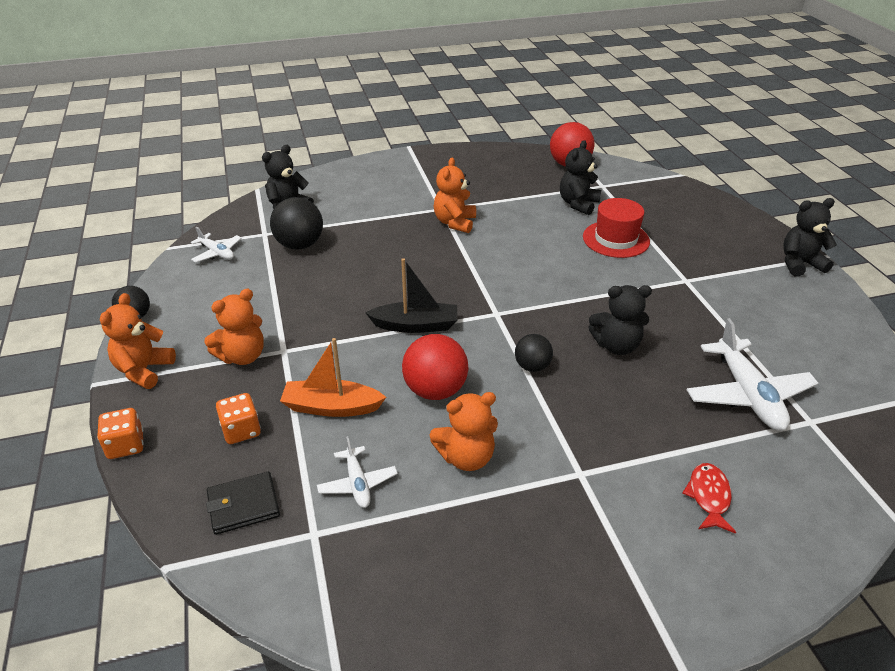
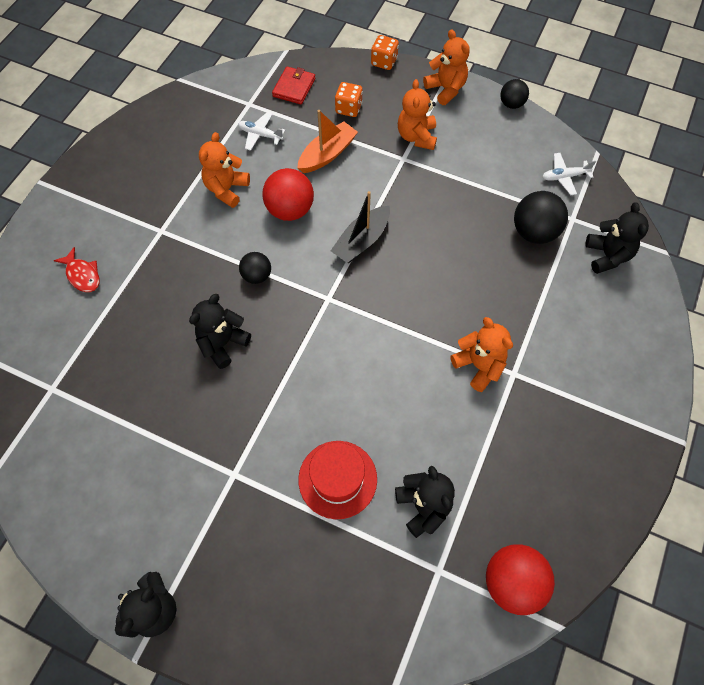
camera: 130 degrees right, 25 degrees up
black wallet [206,472,280,535] -> red wallet [272,66,315,105]
white plane [687,318,818,431] -> none

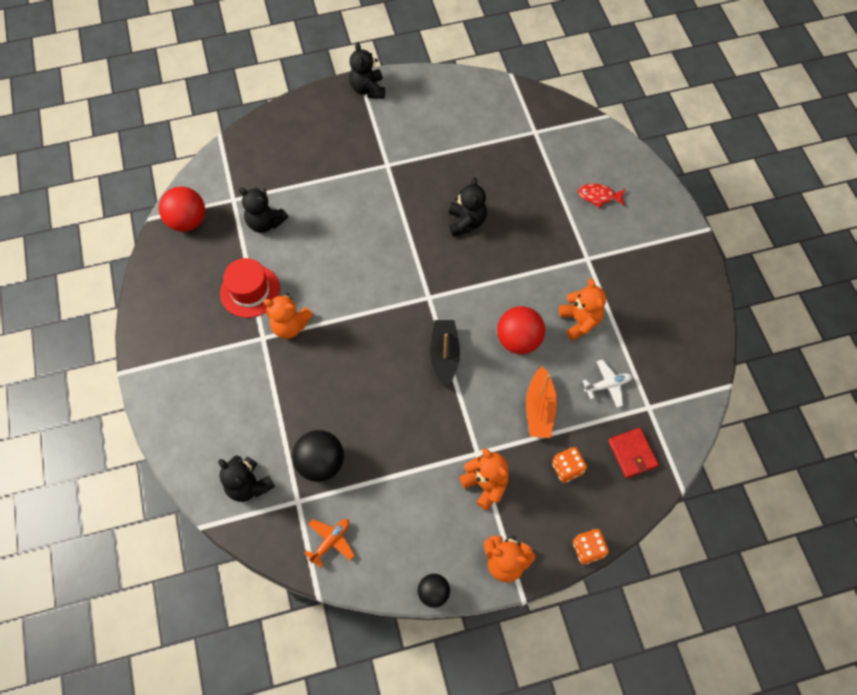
camera: 140 degrees right, 0 degrees up
black ball [239,252,271,284] -> none
red hat [298,441,377,519] -> red hat moved to [220,258,280,318]
white plane [542,153,596,195] -> orange plane [304,519,355,568]

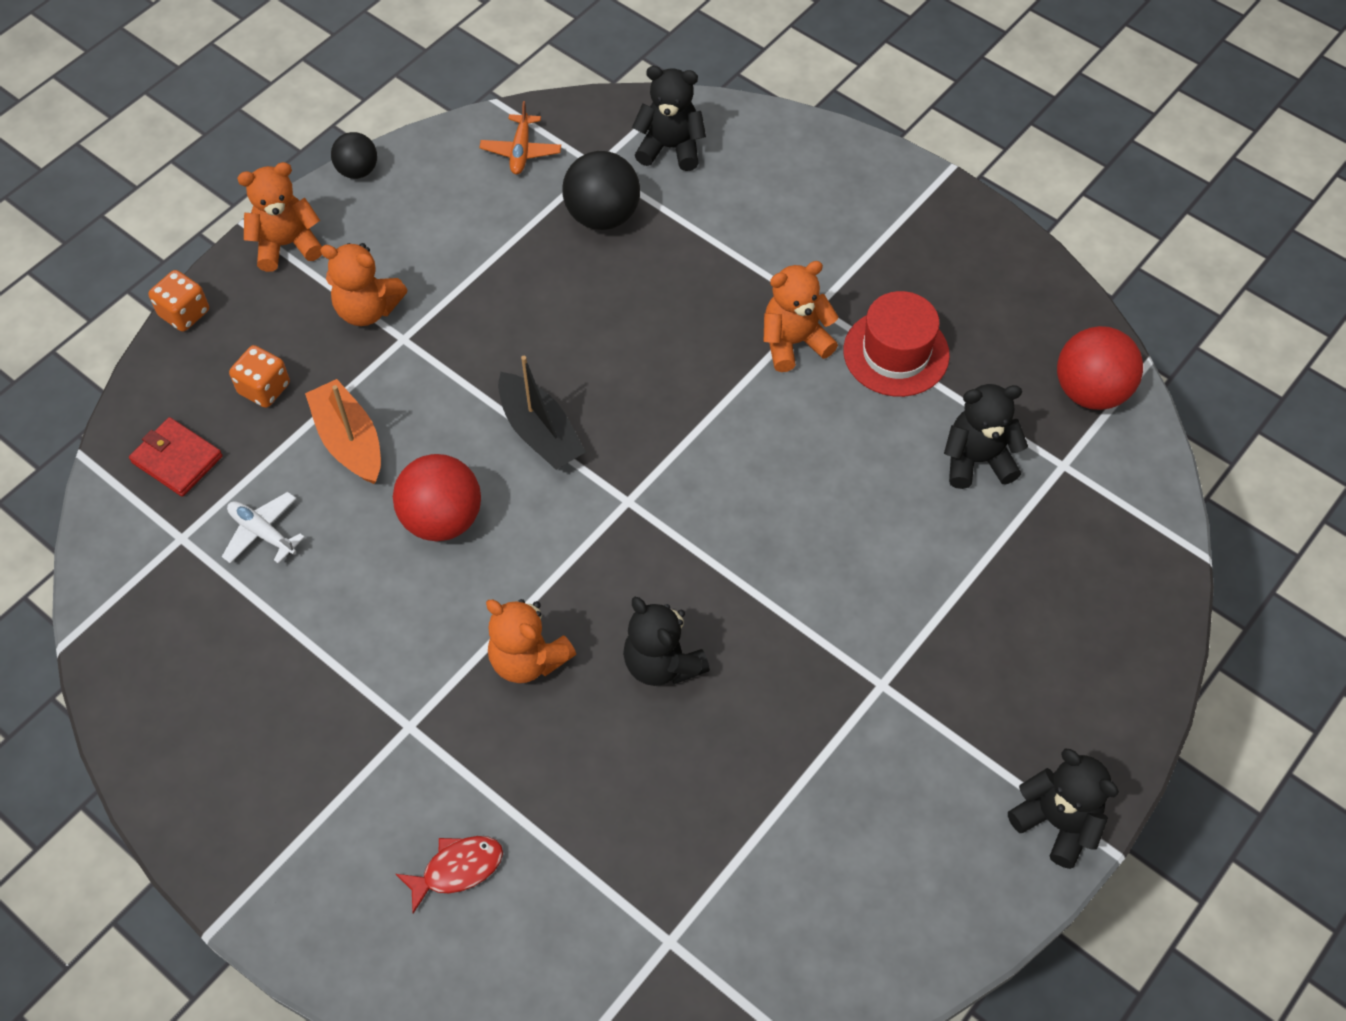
camera: 145 degrees right, 5 degrees down
orange teddy bear [559,278,606,341] -> orange teddy bear moved to [486,599,576,683]
white plane [583,359,632,408] -> white plane turned 90 degrees clockwise [222,492,305,564]

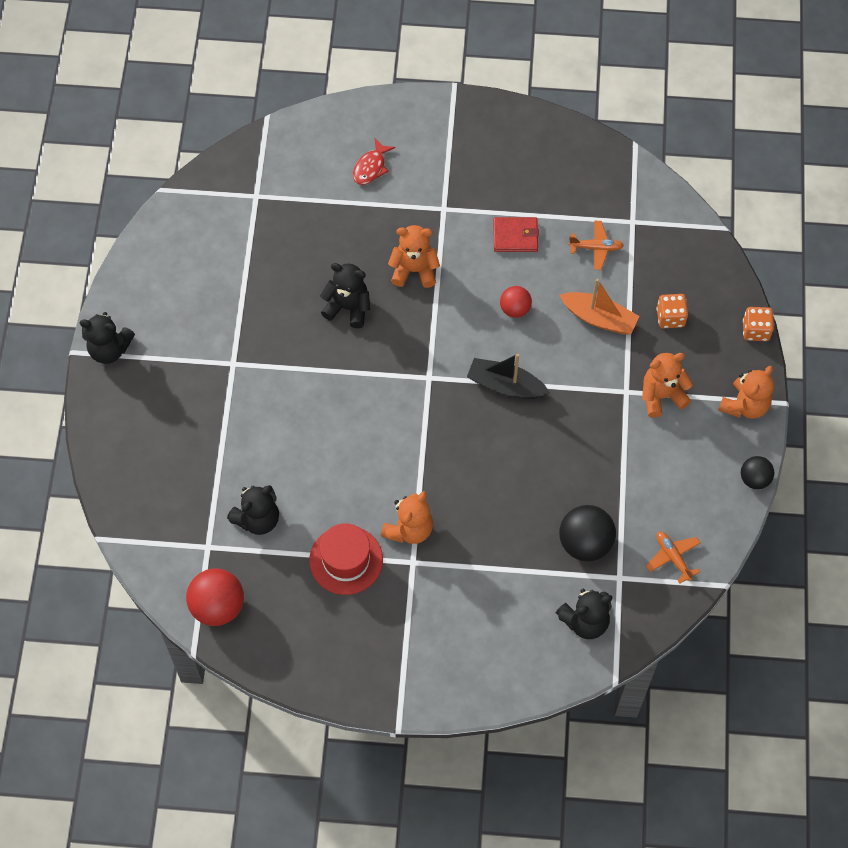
camera: 145 degrees right, 5 degrees up
red wallet [129,417,223,497] -> red wallet moved to [493,217,539,252]
white plane [222,492,305,564] -> orange plane [568,221,624,270]
red ball [393,454,481,541] -> red ball [500,286,532,318], size x0.60

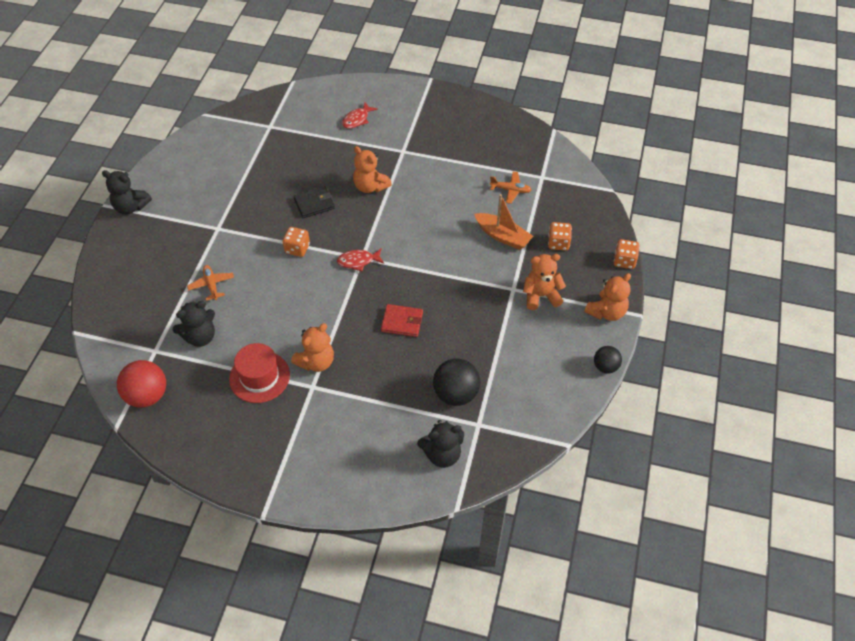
camera: 10 degrees right, 10 degrees down
black teddy bear [320,263,370,328] -> black wallet [294,186,335,218]
orange teddy bear [388,225,440,288] -> orange teddy bear turned 150 degrees counterclockwise [353,146,392,193]
black boat [467,354,550,399] -> none
red wallet [493,217,539,252] -> red wallet moved to [381,304,423,337]
red ball [500,286,532,318] -> none
orange plane [646,532,701,583] -> orange plane moved to [187,265,234,301]
none -> orange dice [283,227,310,257]
none -> red fish [337,248,384,271]

